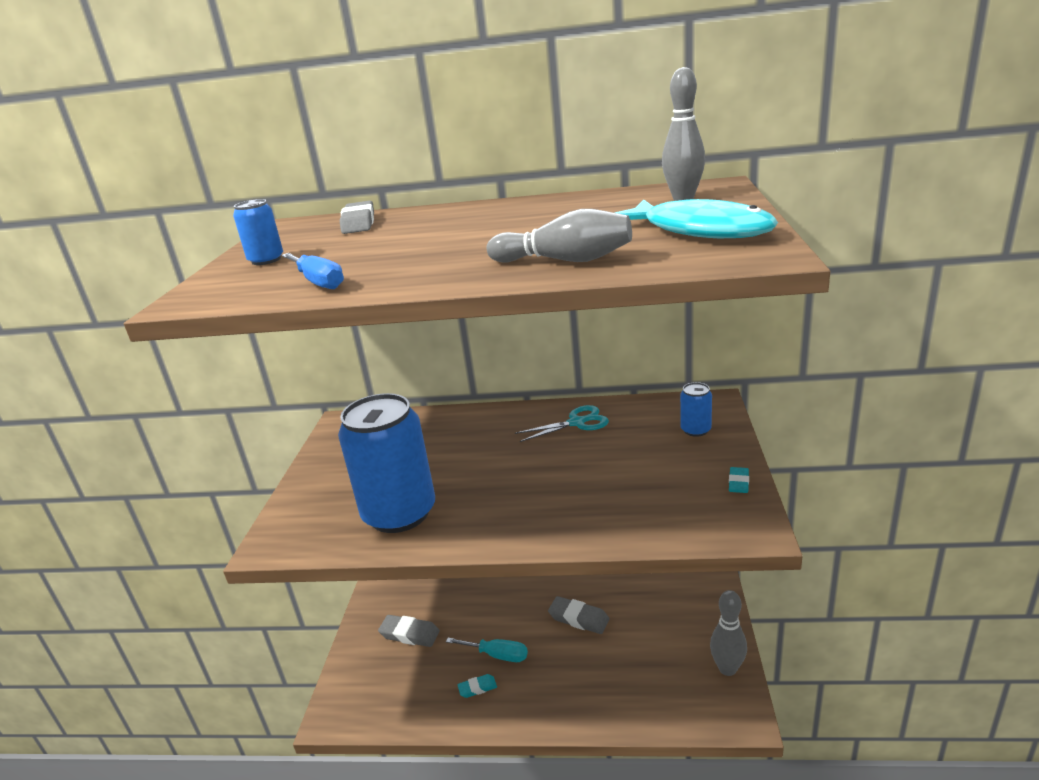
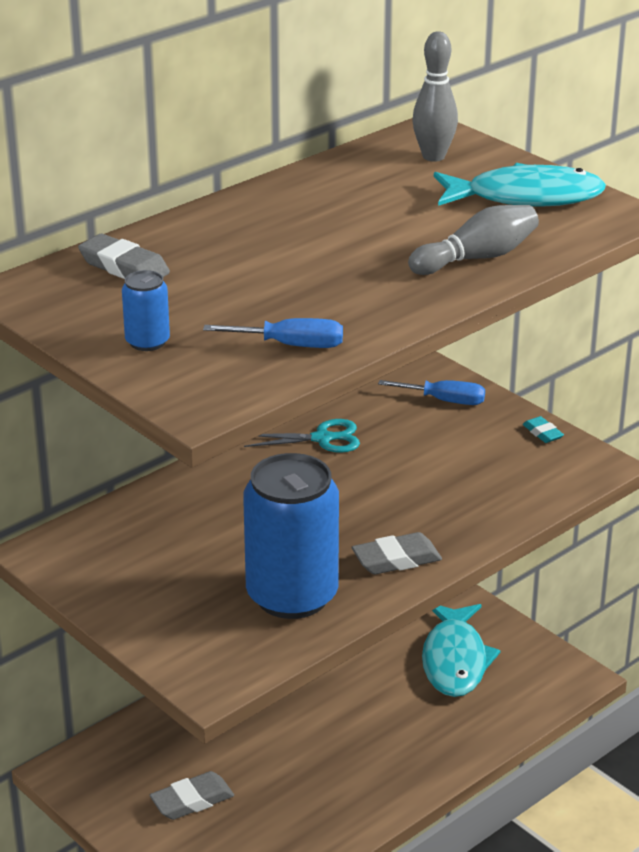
camera: 50 degrees left, 5 degrees up
turquoise screwdriver [446,638,528,662] -> none
turquoise eraser [457,674,497,698] -> none
turquoise scissors [515,405,609,442] -> turquoise scissors turned 60 degrees clockwise [244,419,360,453]
grey eraser [548,596,610,634] -> grey eraser moved to [352,532,442,574]
blue can [680,382,712,437] -> blue screwdriver [378,380,485,405]
grey bowling pin [710,590,747,676] -> none
none -> turquoise fish [422,604,501,697]

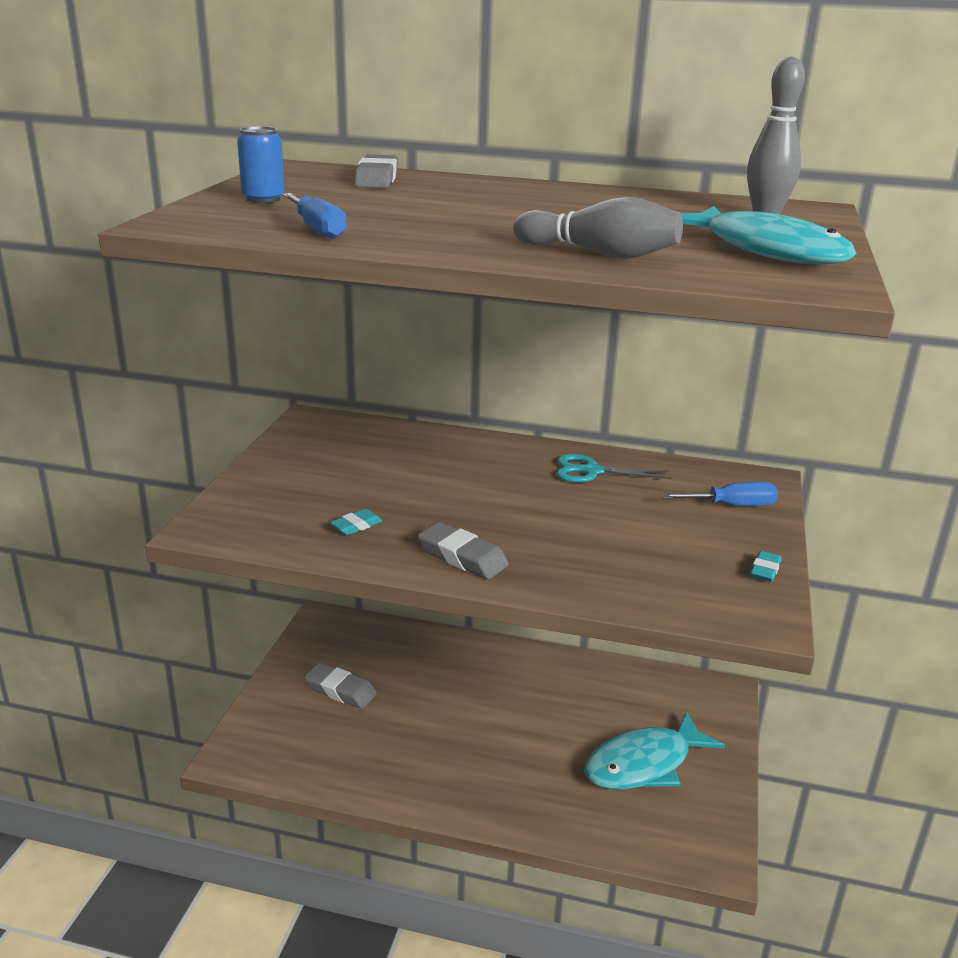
camera: 55 degrees right, 5 degrees down
blue can [243,453,339,619] -> turquoise eraser [330,509,382,535]
turquoise scissors [244,419,360,453] -> turquoise scissors turned 135 degrees clockwise [556,454,672,483]
blue screwdriver [378,380,485,405] -> blue screwdriver turned 75 degrees counterclockwise [662,482,778,506]

